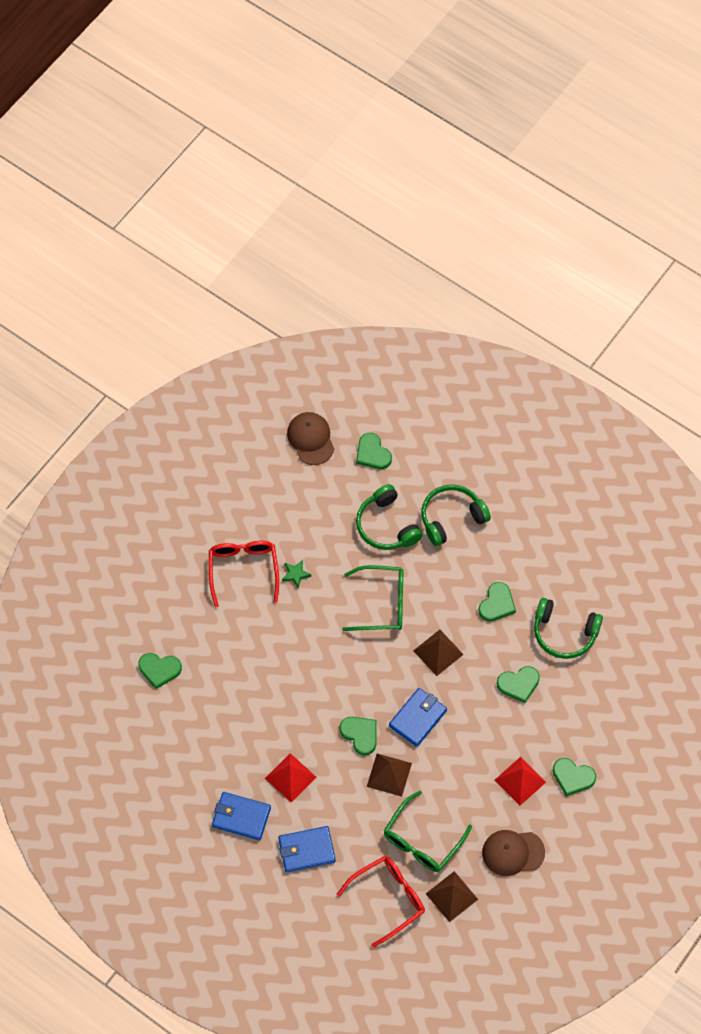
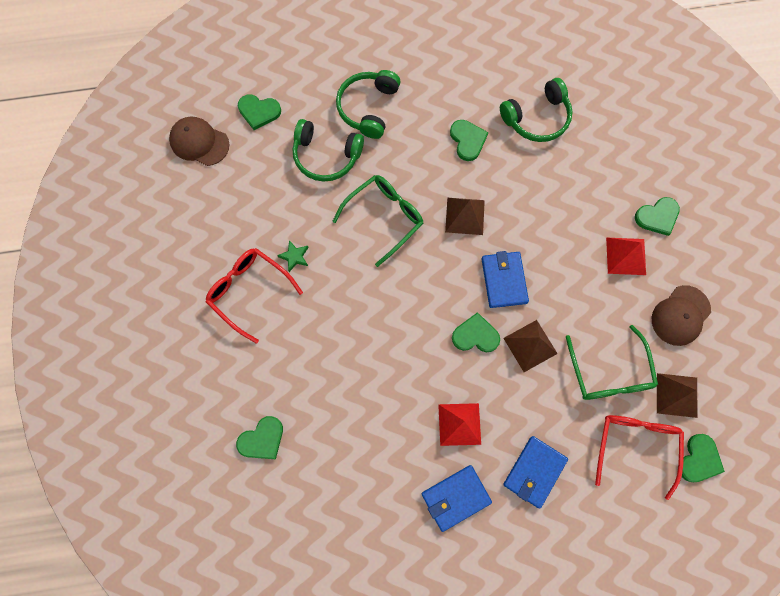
camera: 45 degrees left, 10 degrees up
green heart [497,666,540,703] -> green heart moved to [682,434,725,482]

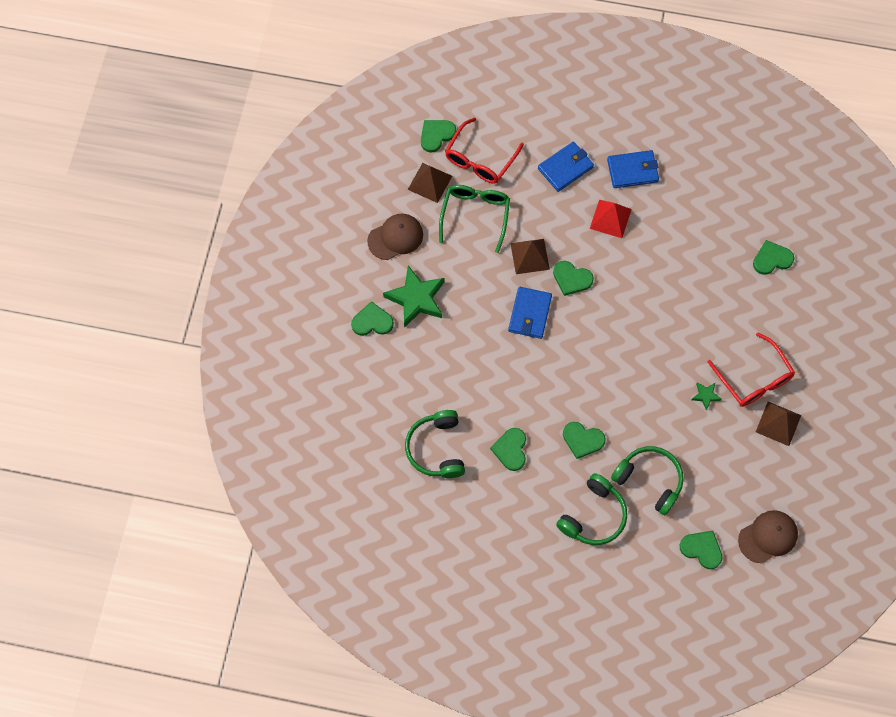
camera: 160 degrees left, 5 degrees down
brown cap [169,117,229,166] -> brown cap turned 75 degrees counterclockwise [738,510,798,563]
green glasses [332,175,423,267] -> none
brown pyramid [445,198,485,235] -> brown pyramid moved to [756,401,801,446]
green headphones [500,78,573,142] -> green headphones turned 90 degrees counterclockwise [405,410,465,478]
red pyramid [606,237,646,275] -> green star [383,265,444,328]
none -> green heart [563,422,606,459]

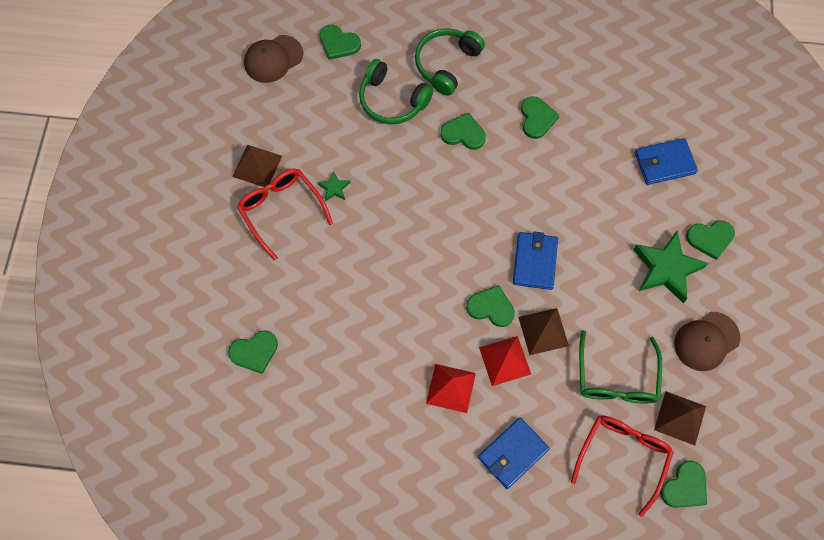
camera: 175 degrees right, 0 degrees up
green headphones [405,410,465,478] -> none
blue wallet [607,150,659,188] -> blue wallet moved to [635,138,698,185]
none -> red pyramid [479,336,531,386]

